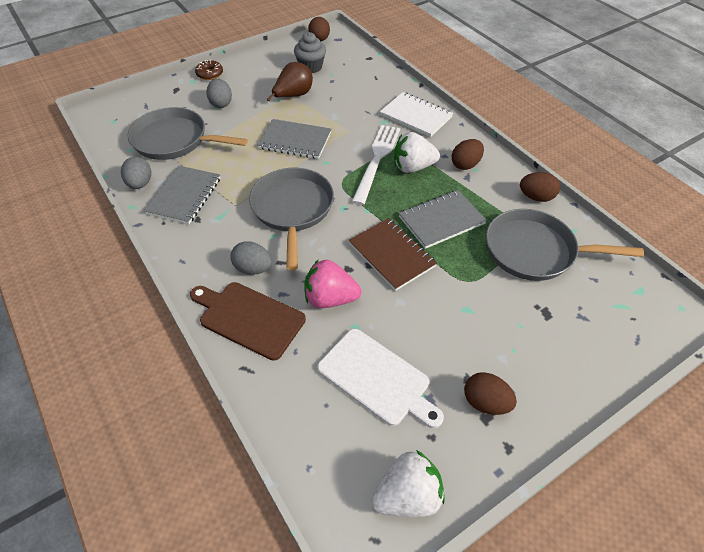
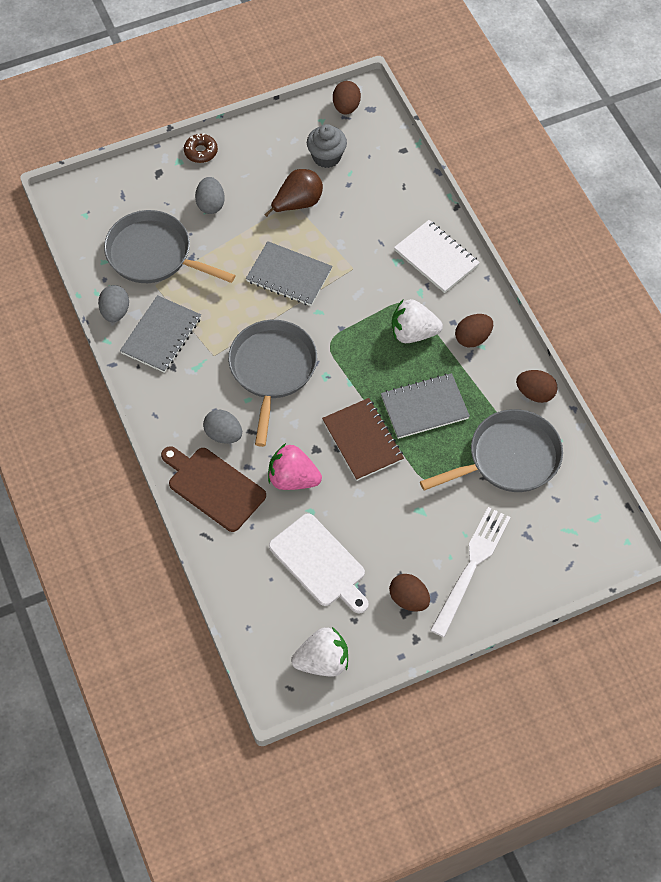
camera: 10 degrees right, 10 degrees up
white fork [352,125,400,205] -> white fork moved to [430,507,511,637]
grey pan [486,209,644,281] -> grey pan turned 135 degrees clockwise [420,409,563,492]

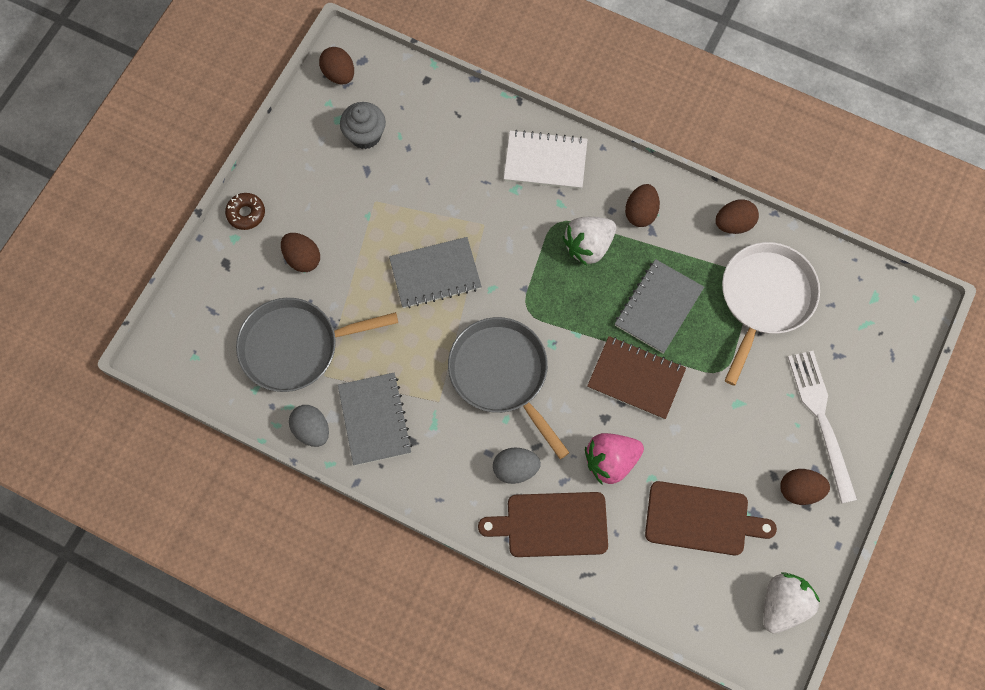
camera: 40 degrees left, 10 degrees up
grey egg [195,177,225,214] -> brown egg [281,233,320,272]
brown pear [264,169,323,217] -> none
white cutting board [269,513,369,614] -> brown cutting board [645,481,777,555]
grey pan [420,409,563,492] -> white pan [722,242,820,386]

